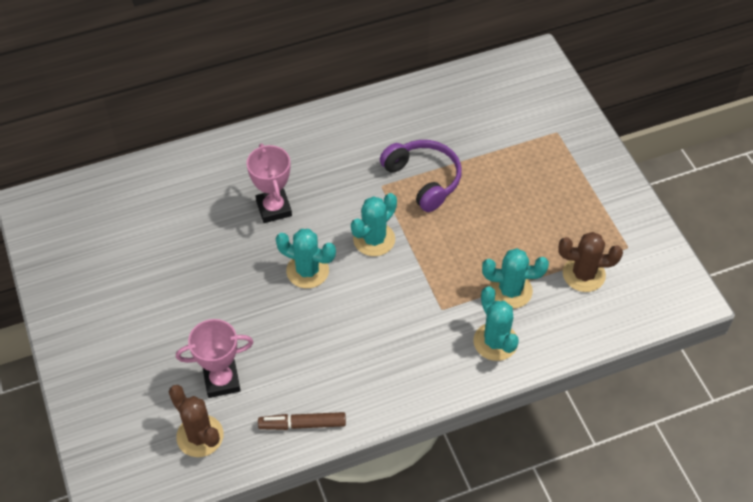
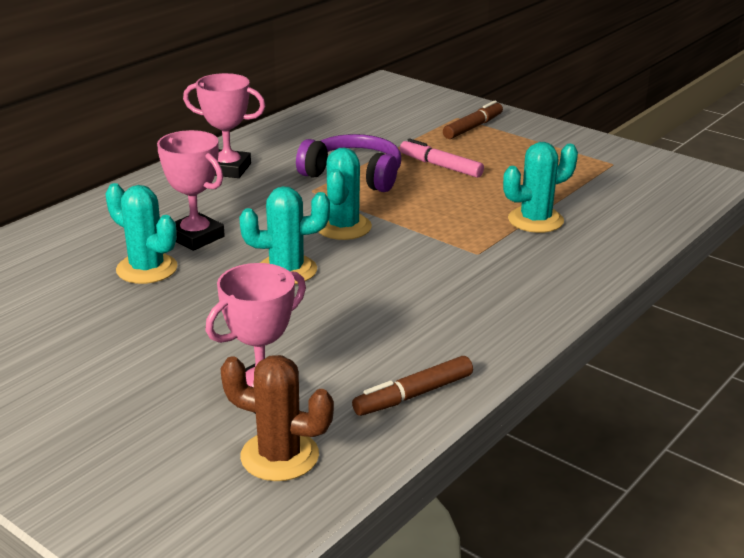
camera: 30 degrees left, 25 degrees down
turquoise cactus [473,286,519,361] -> turquoise cactus moved to [105,183,178,284]
brown cactus [559,232,623,292] -> none
none -> pink trophy [183,73,265,178]
none -> pink marker [400,138,484,178]
none -> brown marker [443,101,503,139]

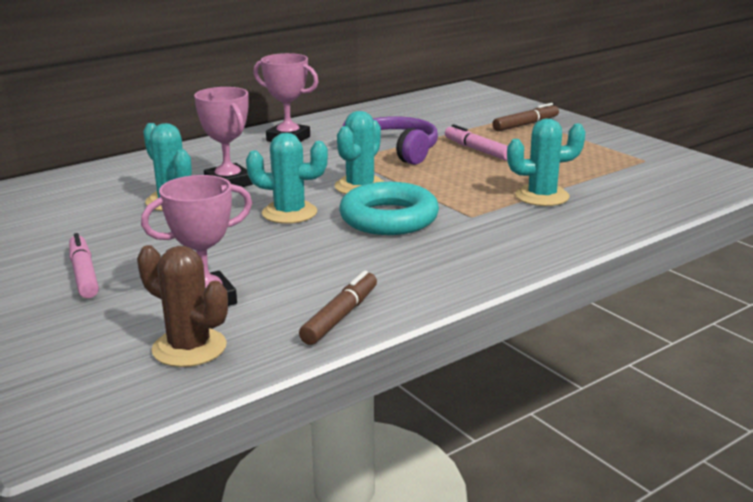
camera: 15 degrees right, 5 degrees down
brown marker [352,356,473,416] -> brown marker turned 135 degrees clockwise [299,271,377,345]
none -> pink marker [69,233,99,298]
none -> turquoise ring [339,182,439,235]

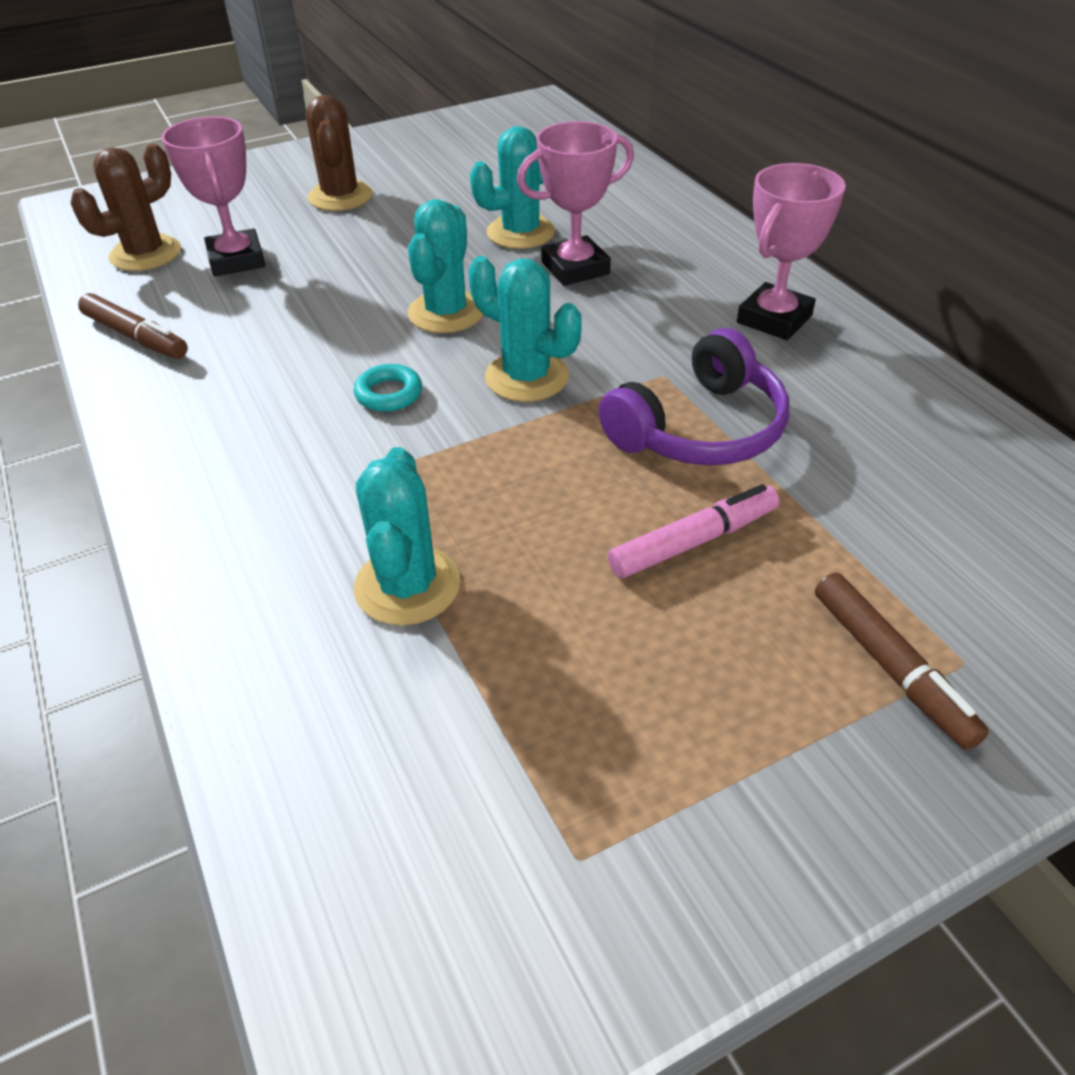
camera: 100 degrees right, 20 degrees up
pink marker [69,233,99,298] -> brown cactus [306,95,372,211]
turquoise ring [339,182,439,235] -> turquoise ring [354,364,422,412], size x0.45

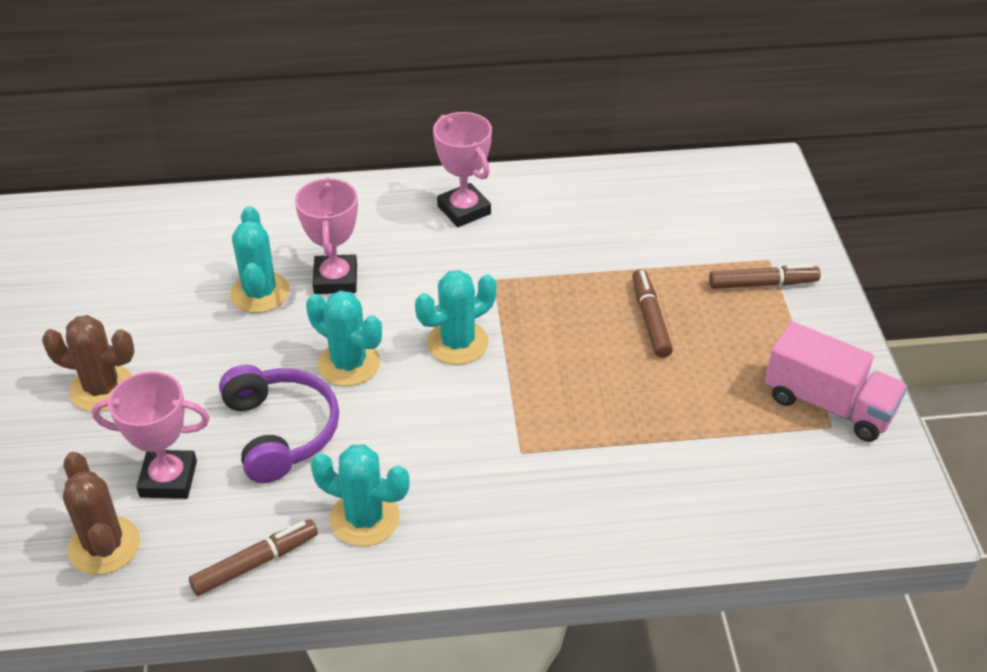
camera: 70 degrees left, 0 degrees up
turquoise ring [354,364,422,412] -> none
turquoise cactus [354,447,460,625] -> turquoise cactus moved to [310,444,410,546]
purple headphones [598,328,789,466] -> purple headphones moved to [219,365,339,483]
pink marker [608,484,779,578] -> brown marker [632,269,673,358]
none -> pink truck [765,321,908,442]

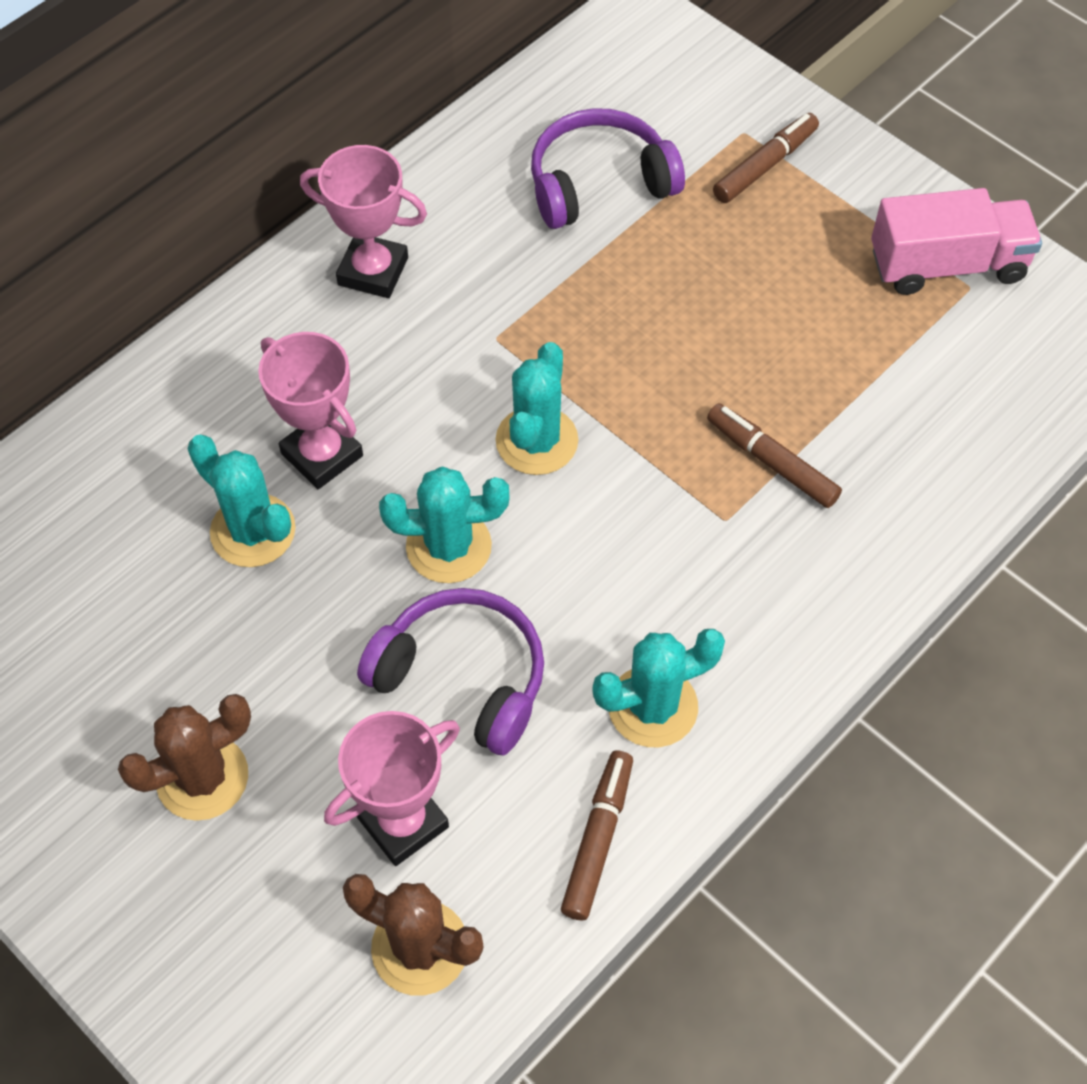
camera: 40 degrees left, 15 degrees up
brown marker [632,269,673,358] -> brown marker moved to [707,403,842,508]
none -> purple headphones [531,108,685,229]

